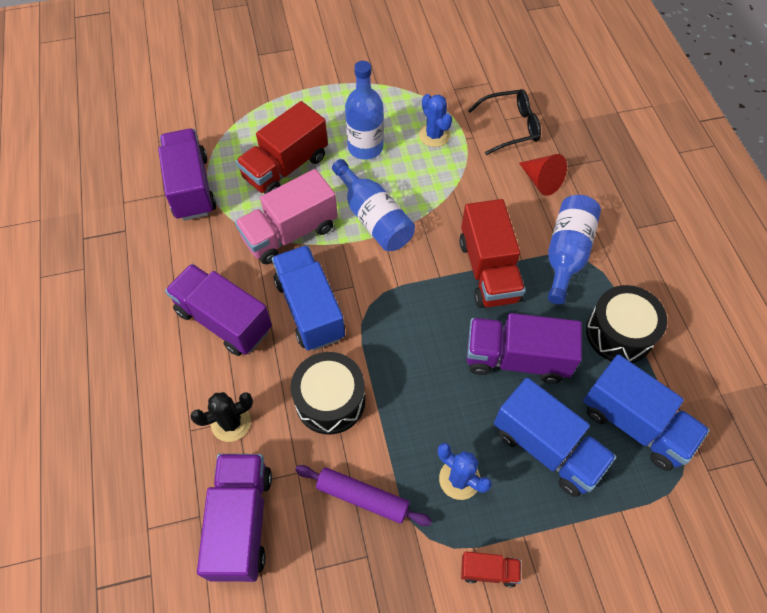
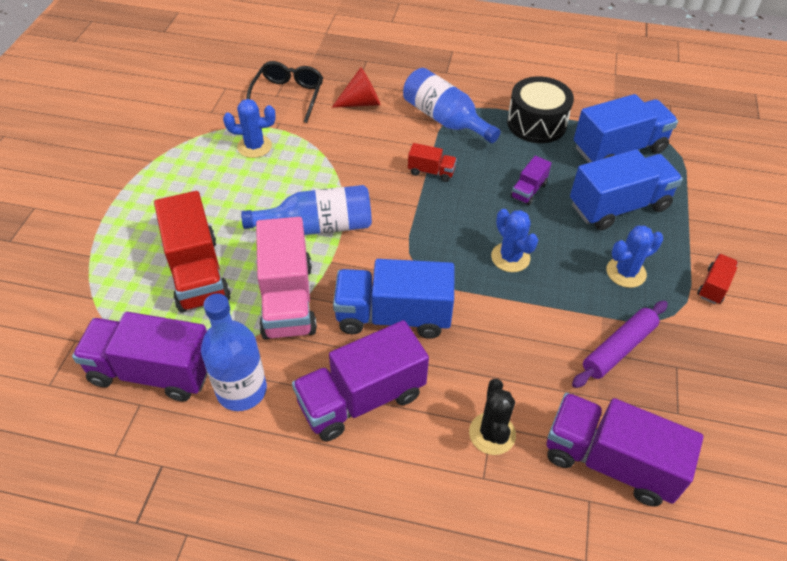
camera: 65 degrees left, 10 degrees down
black drum [291,352,365,435] -> none
blue bottle [345,61,384,160] -> blue bottle moved to [201,293,267,411]
red truck [459,199,526,308] -> red truck [408,143,457,182], size x0.48
purple truck [467,313,582,384] -> purple truck [510,156,551,205], size x0.48
none -> blue cactus [491,209,538,272]

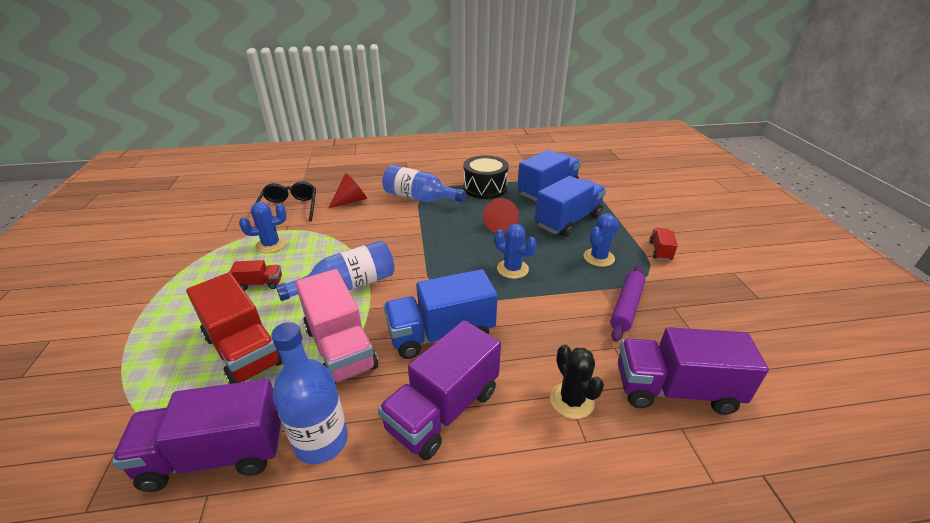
camera: 20 degrees left, 15 degrees down
red truck [408,143,457,182] -> red truck moved to [229,260,282,291]
purple truck [510,156,551,205] -> red cone [483,198,519,234]

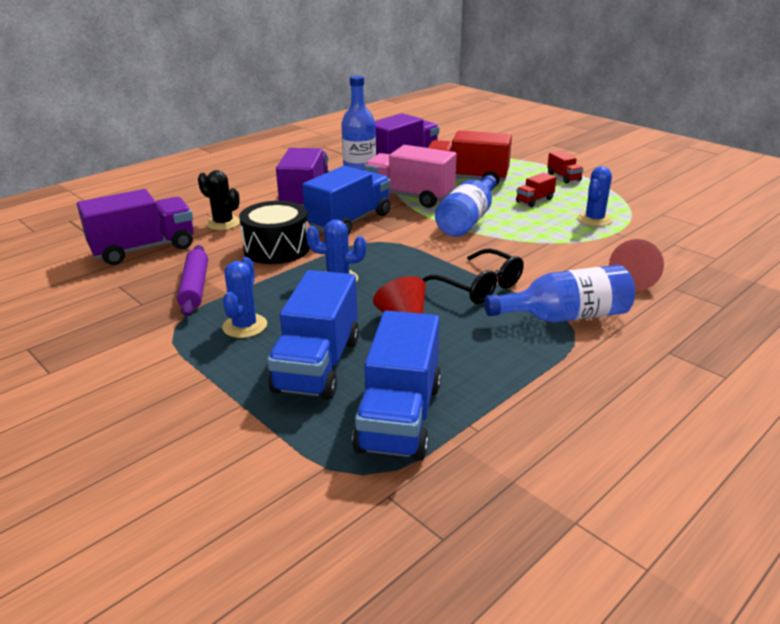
camera: 145 degrees right, 5 degrees down
black glasses [256,182,316,221] -> black glasses moved to [422,249,524,304]
black drum [464,155,509,199] -> black drum moved to [239,201,310,264]
red truck [649,228,678,261] -> red truck moved to [547,151,583,184]

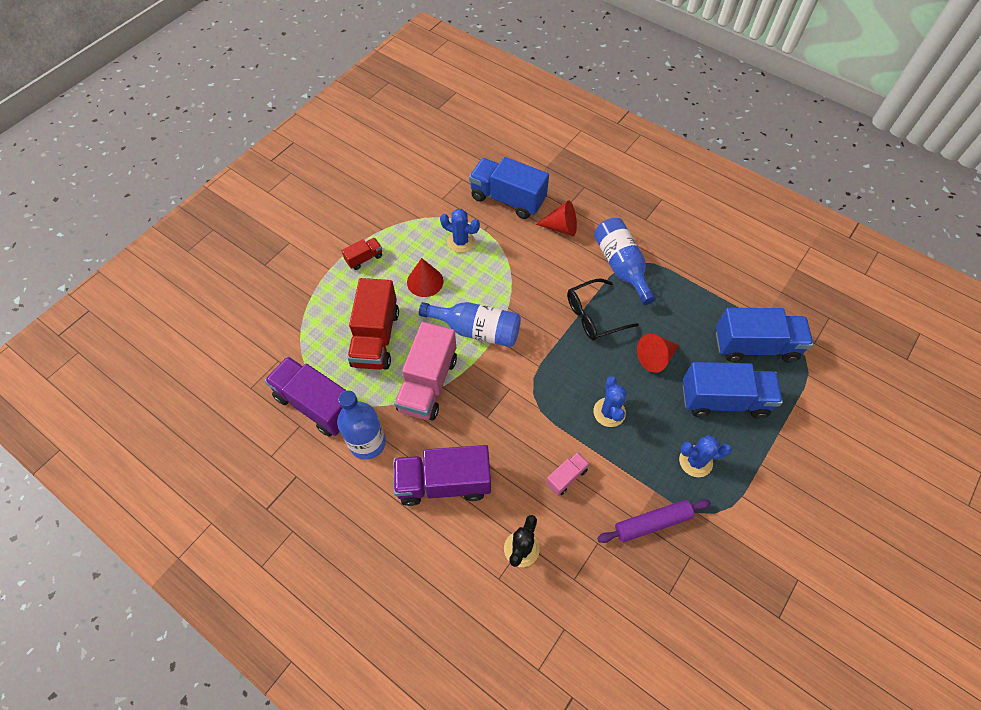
camera: 100 degrees left, 30 degrees up
purple truck [77,189,194,265] -> none
black drum [239,201,310,264] -> pink truck [546,452,589,496]
blue truck [302,166,391,235] -> blue truck moved to [469,157,549,219]
black glasses [422,249,524,304] -> black glasses turned 150 degrees counterclockwise [567,279,639,340]
red truck [516,173,556,207] -> red cone [407,258,443,297]

